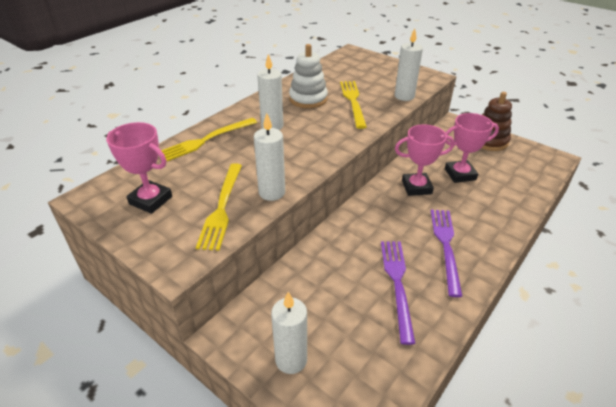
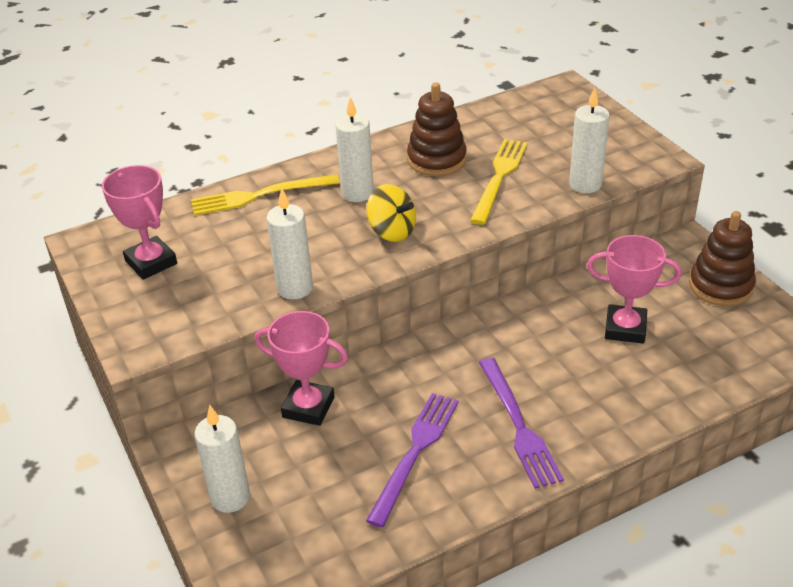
camera: 25 degrees right, 0 degrees up
yellow fork [196,163,242,251] -> none
white stacking toy [289,44,328,108] -> brown stacking toy [407,82,467,176]
pink trophy [395,124,455,196] -> pink trophy moved to [255,311,348,426]
purple fork [431,210,462,297] -> purple fork turned 135 degrees clockwise [479,358,564,489]
none -> yellow spinning top [366,184,416,242]

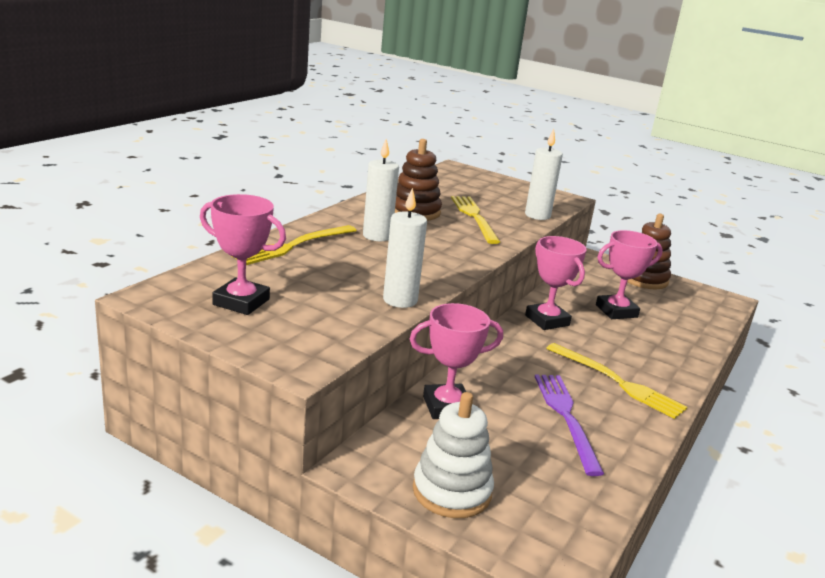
camera: 35 degrees left, 15 degrees down
white candle [194,405,250,513] -> white stacking toy [413,392,494,518]
yellow spinning top [366,184,416,242] -> none
purple fork [479,358,564,489] -> yellow fork [546,343,687,419]
none -> pink trophy [525,236,587,330]

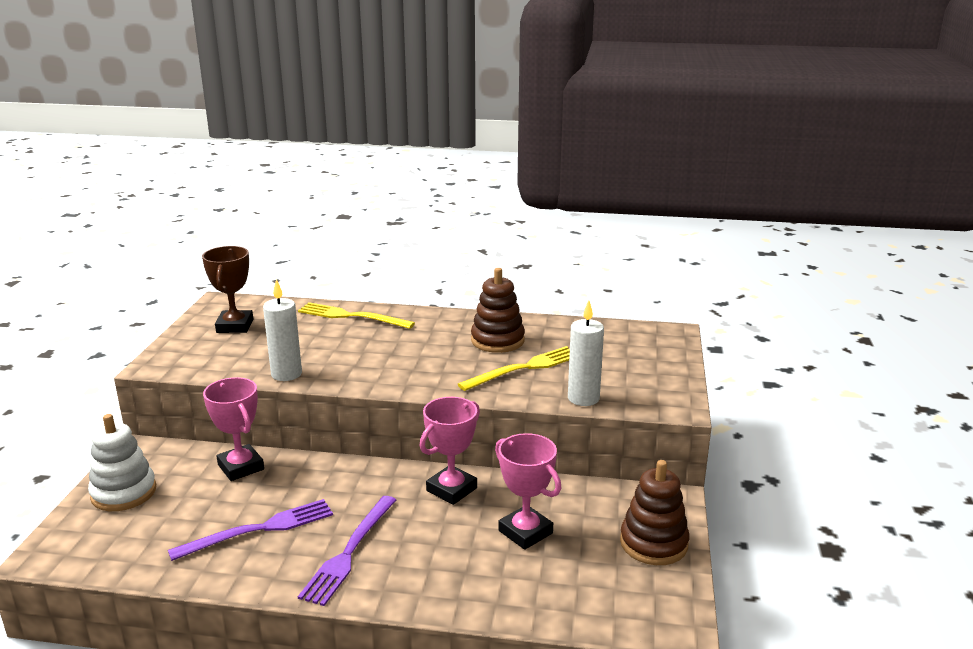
camera: 70 degrees right, 0 degrees up
pink trophy [200,194,286,315] -> brown trophy [202,246,253,333]
white candle [363,139,399,241] -> none
yellow fork [546,343,687,419] -> purple fork [298,496,396,606]

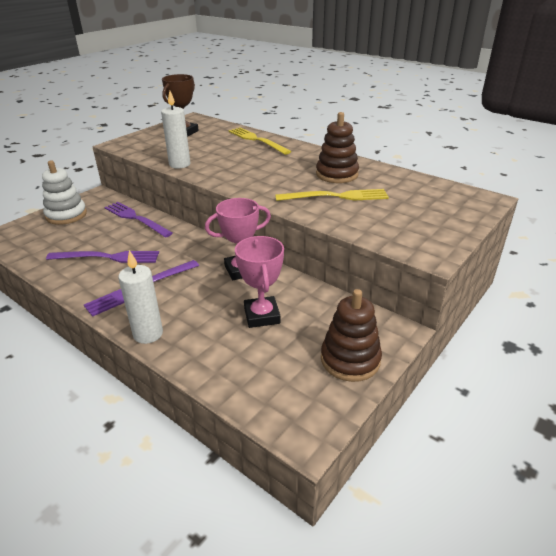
camera: 30 degrees right, 10 degrees up
pink trophy [203,377,264,481] -> purple fork [104,202,173,238]
white candle [568,300,604,406] -> white candle moved to [118,250,163,344]

